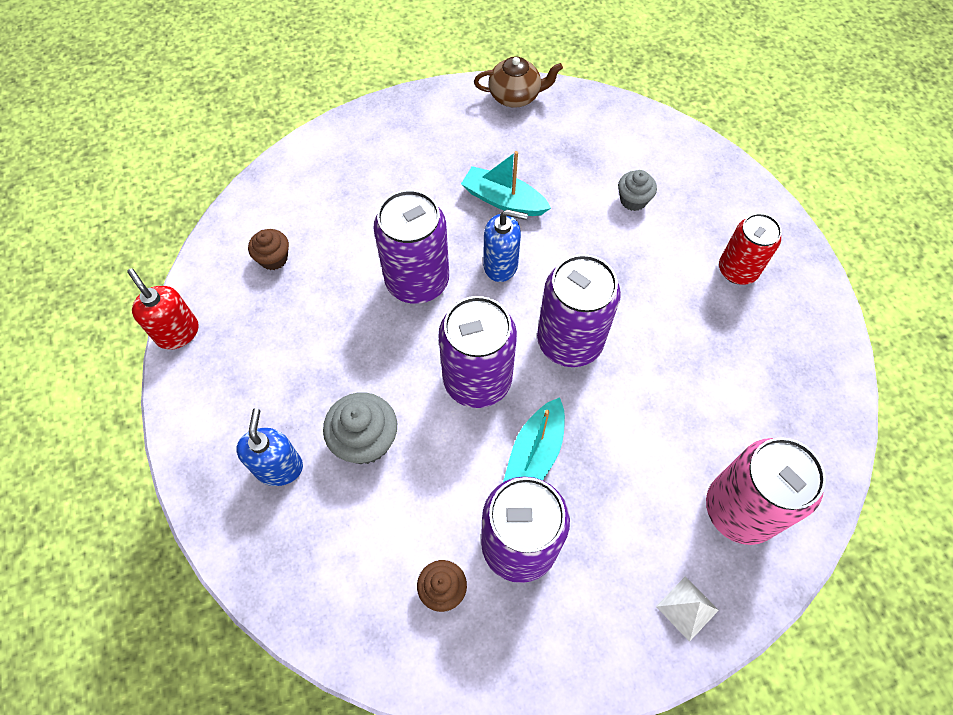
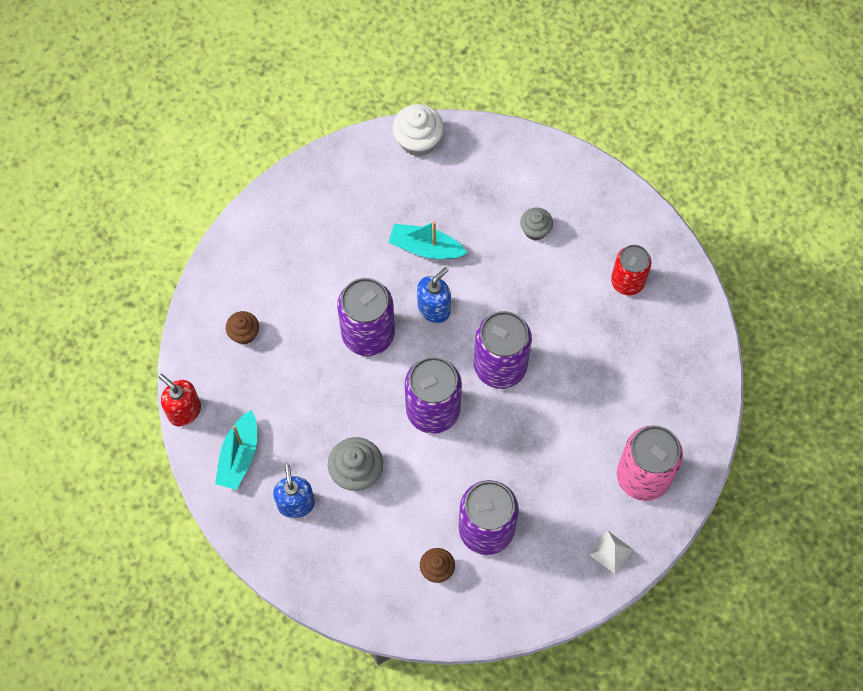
camera: 10 degrees left, 5 degrees up
brown teapot [474,56,563,108] -> white cupcake [393,104,444,156]
blue soap dispenser [483,209,528,282] -> blue soap dispenser turned 45 degrees counterclockwise [417,267,451,323]
turquoise boat [503,397,565,482] -> turquoise boat moved to [215,410,257,490]

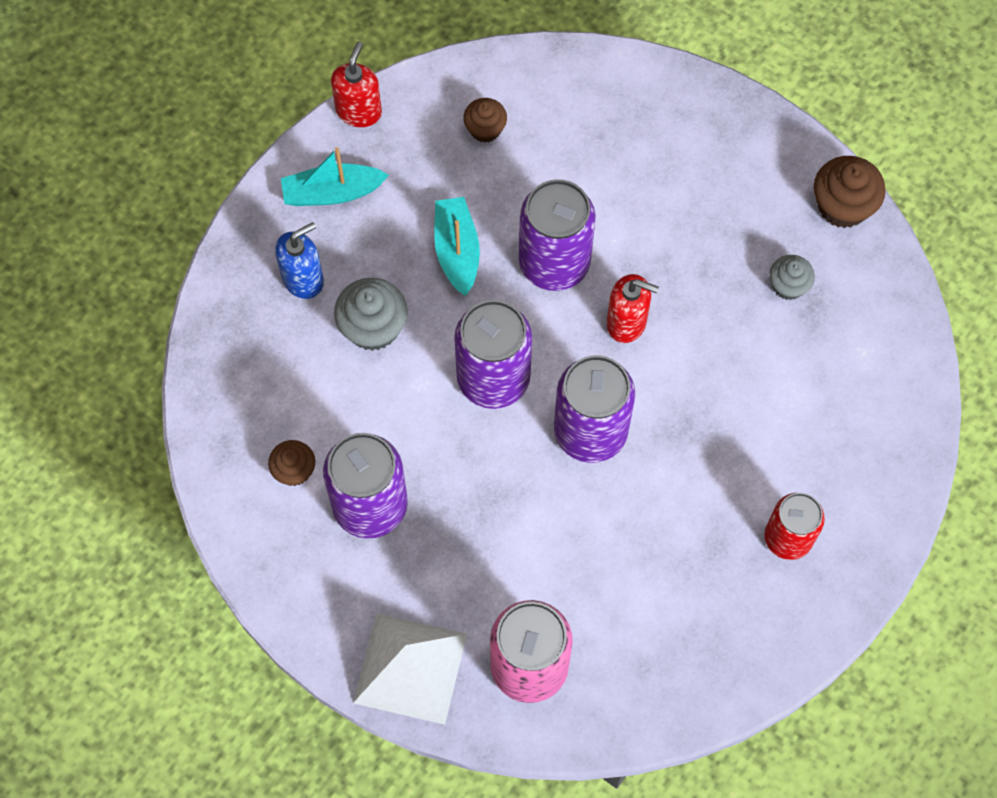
camera: 65 degrees right, 0 degrees up
turquoise boat [389,221,467,259] -> turquoise boat moved to [434,197,480,296]
white cupcake [393,104,444,156] -> brown cupcake [814,156,886,228]
blue soap dispenser [417,267,451,323] -> red soap dispenser [607,274,659,343]
grey cupcake [520,208,553,240] -> grey cupcake moved to [769,255,815,300]
white pyramid [590,531,633,574] -> white pyramid [353,613,467,725], size x2.15

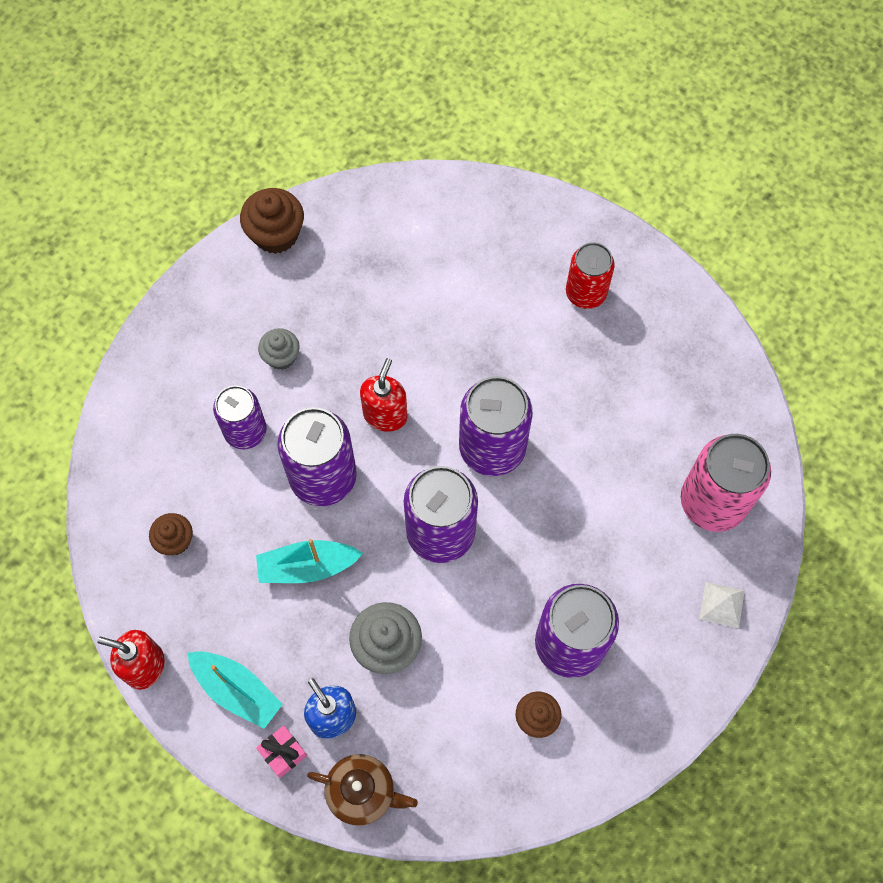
camera: 90 degrees left, 0 degrees up
turquoise boat [281,147,389,206] -> turquoise boat turned 45 degrees counterclockwise [188,651,283,729]
white pyramid [353,613,467,725] -> white pyramid [699,582,745,628], size x0.46
grey cupcake [769,255,815,300] -> grey cupcake moved to [258,328,300,370]
none -> purple can [213,386,267,449]
none -> pink gift [256,725,307,778]
none -> brown teapot [307,754,418,826]

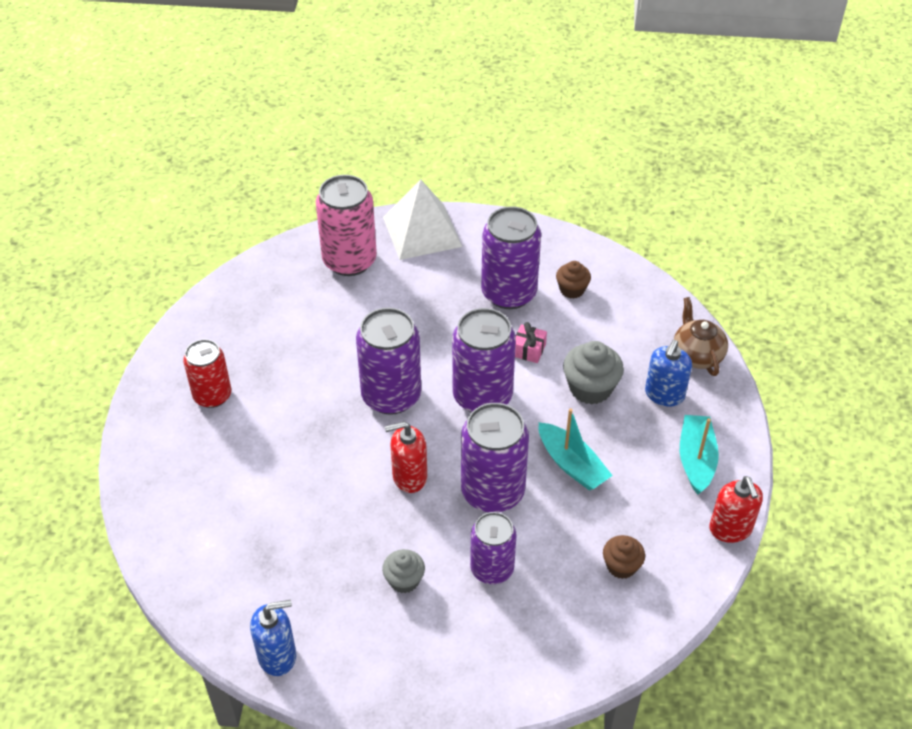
camera: 120 degrees left, 20 degrees down
brown cupcake [240,188,304,254] -> blue soap dispenser [250,600,296,676]
pink gift [256,725,307,778] -> pink gift moved to [515,322,547,363]
white pyramid [699,582,745,628] -> white pyramid [383,179,462,260], size x2.15

